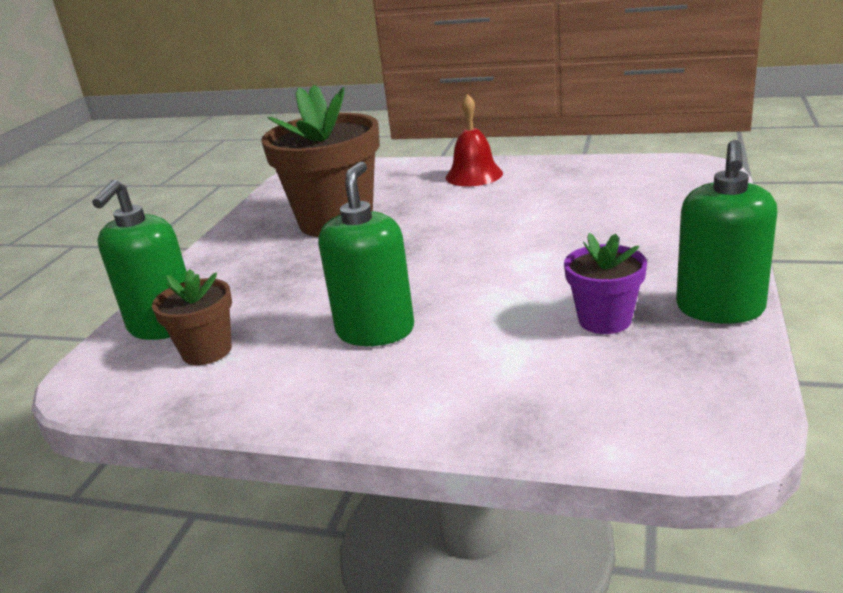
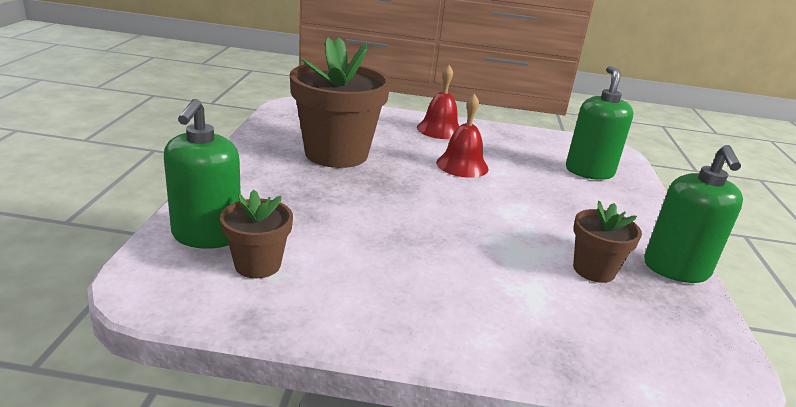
camera: 15 degrees left, 0 degrees up
green soap dispenser [318,162,414,346] -> green soap dispenser moved to [566,66,634,180]
purple flower pot [564,233,647,334] -> brown flower pot [573,201,642,283]
none -> red bell [436,94,489,178]

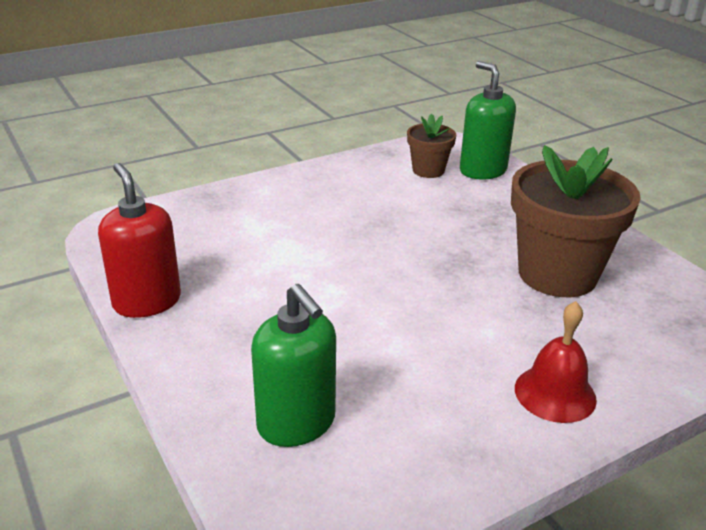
camera: 145 degrees right, 5 degrees up
red bell [436,94,489,178] -> none
brown flower pot [573,201,642,283] -> none
green soap dispenser [644,145,743,283] -> red soap dispenser [98,163,181,318]

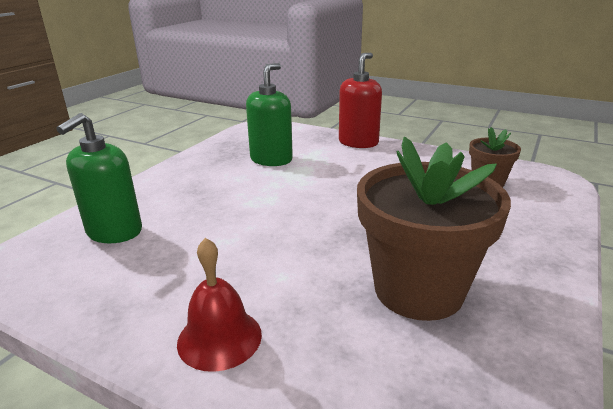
camera: 60 degrees right, 5 degrees down
red soap dispenser [98,163,181,318] -> red soap dispenser moved to [339,53,382,148]
green soap dispenser [460,61,516,180] -> green soap dispenser moved to [246,63,293,166]

